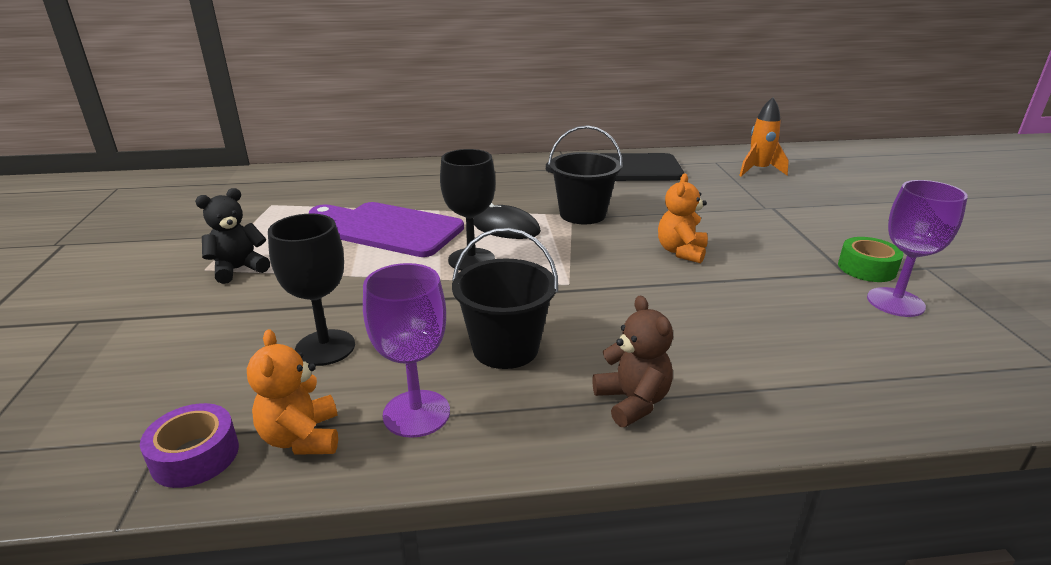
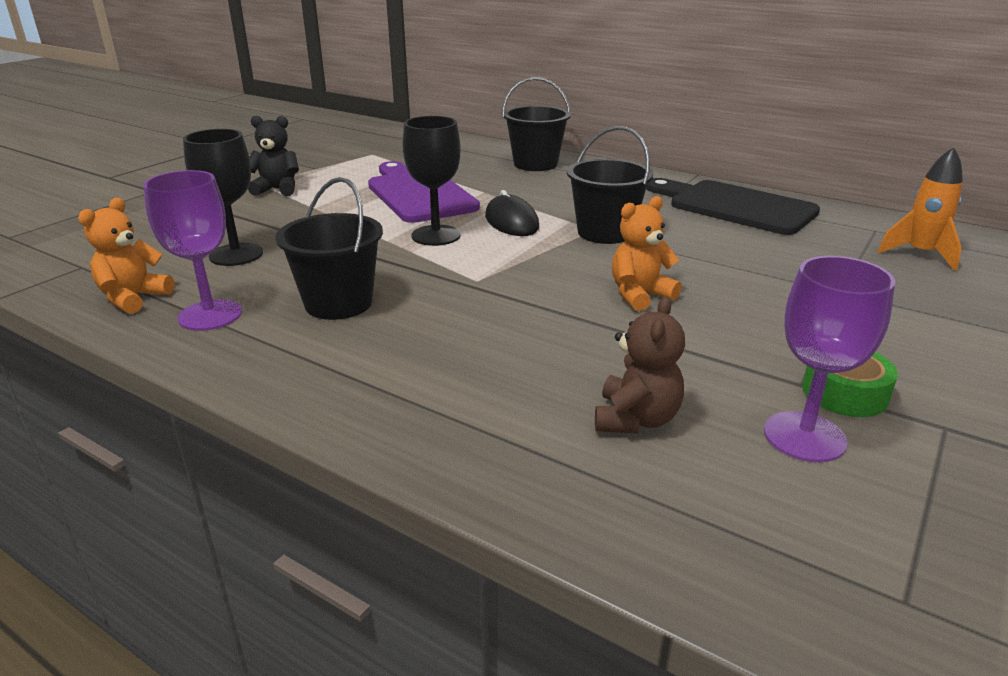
camera: 40 degrees right, 0 degrees up
purple tape [140,403,239,488] -> none
brown teddy bear [593,296,673,427] -> brown teddy bear moved to [595,297,685,433]
none -> black bucket [502,77,571,171]

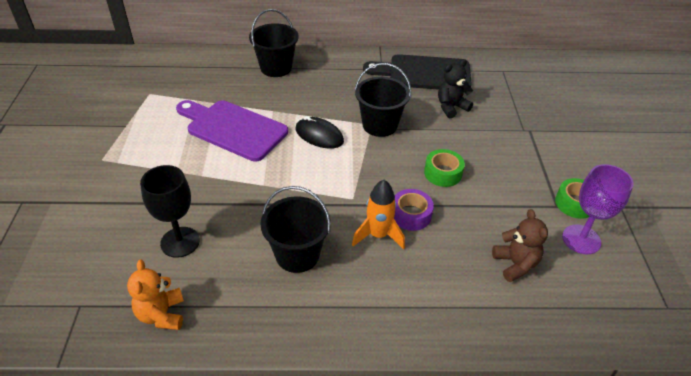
camera: 35 degrees left, 15 degrees up
purple goblet [143,170,242,331] -> none
black teddy bear [248,116,299,196] -> black teddy bear moved to [438,59,473,118]
black goblet [403,116,461,246] -> none
orange teddy bear [612,196,682,311] -> green tape [424,149,465,187]
orange rocket [878,147,963,271] -> orange rocket moved to [352,180,405,249]
none -> purple tape [394,189,434,231]

